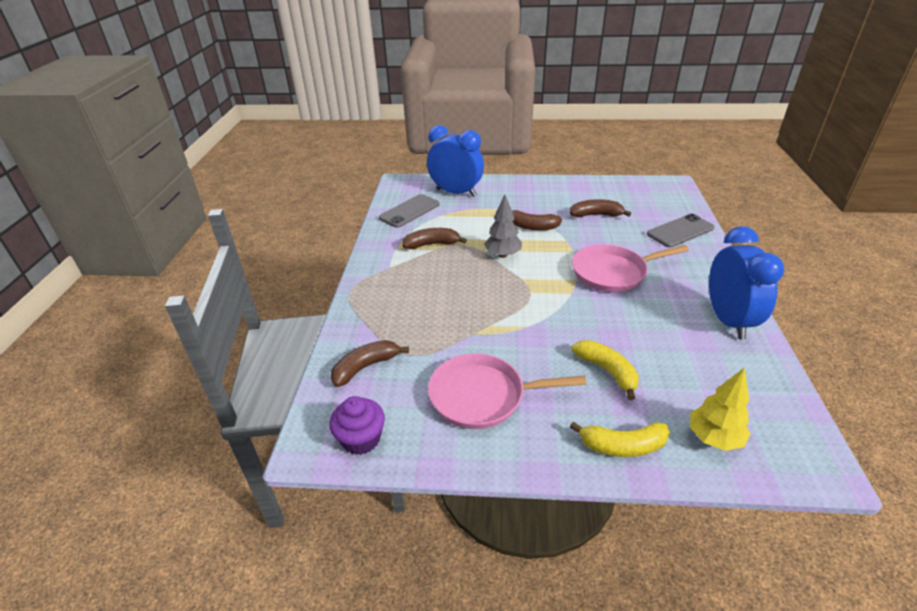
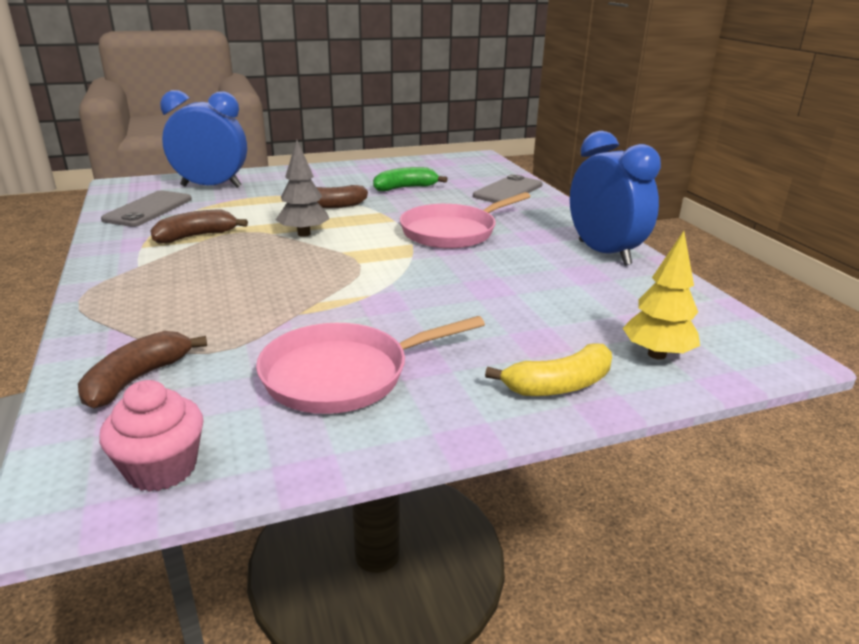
camera: 25 degrees left, 10 degrees down
purple cupcake [329,396,385,455] -> pink cupcake [99,380,203,492]
brown banana [570,199,631,217] -> green banana [373,167,448,191]
yellow banana [572,340,639,400] -> none

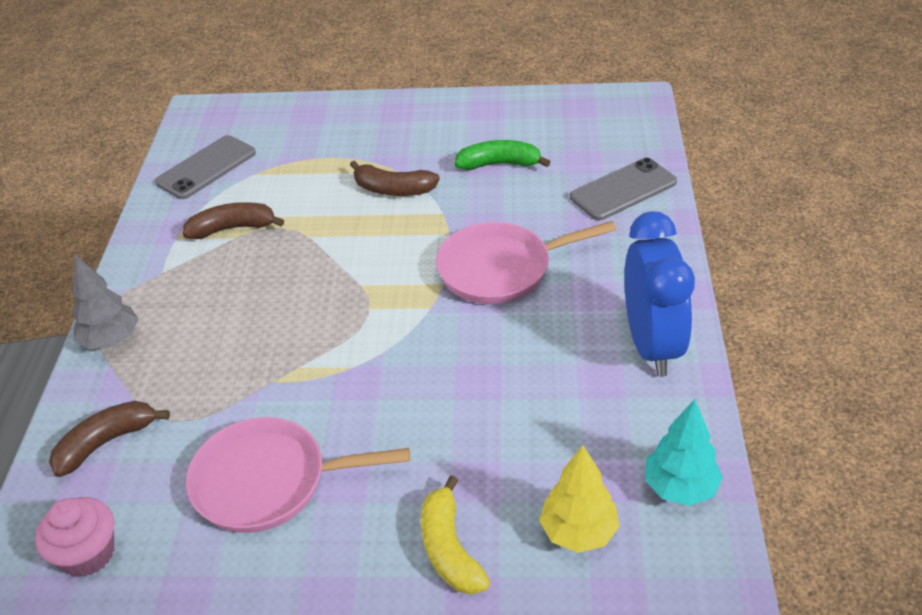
camera: 25 degrees right, 15 degrees up
blue clock [160,90,247,188] -> none
grey tree [276,140,330,237] -> grey tree moved to [72,254,138,349]
yellow banana [485,344,612,396] -> yellow banana turned 75 degrees clockwise [421,475,490,595]
none -> turquoise tree [645,399,723,506]

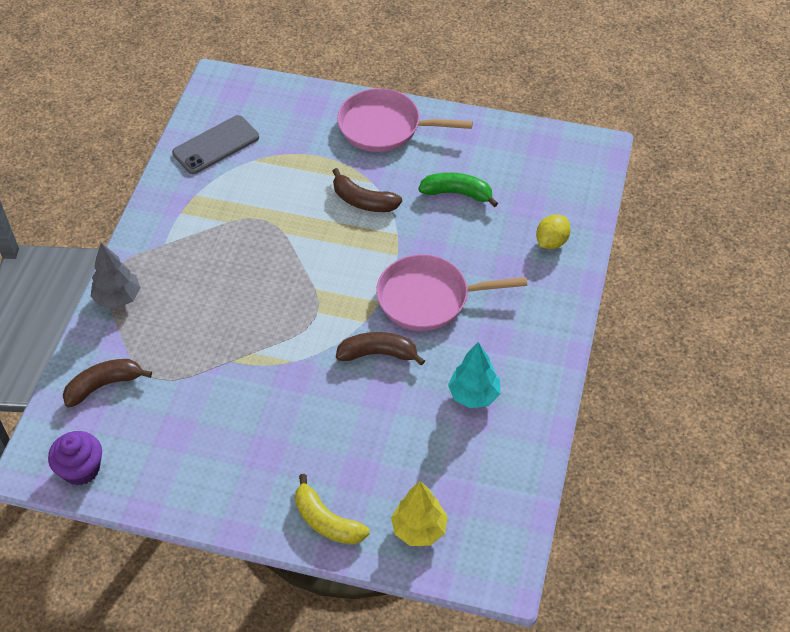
camera: 10 degrees right, 10 degrees up
pink cupcake [35,497,114,577] -> purple cupcake [48,431,102,485]
brown banana [183,202,284,239] -> brown banana moved to [336,332,425,366]
pink pan [186,417,410,533] -> pink pan moved to [337,88,473,152]
yellow banana [421,475,490,595] -> yellow banana turned 45 degrees counterclockwise [295,474,370,544]
grey phone [570,158,677,220] -> yellow lemon [536,214,571,249]
blue clock [624,211,695,377] -> none
turquoise tree [645,399,723,506] -> turquoise tree moved to [448,342,500,408]

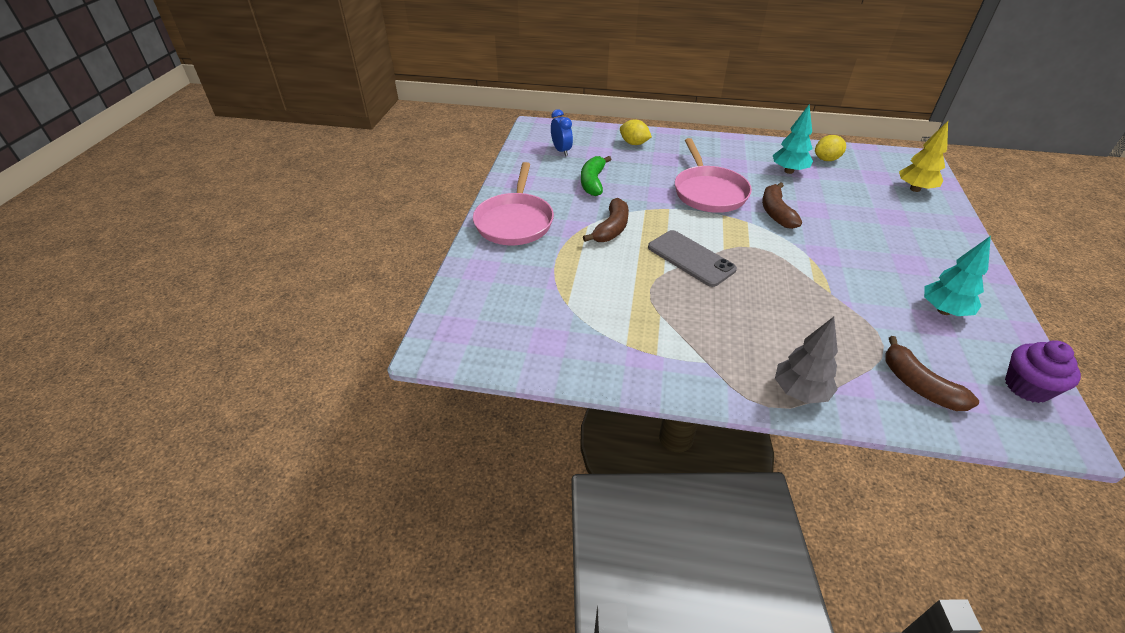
camera: 95 degrees left, 10 degrees down
grey phone [172,115,259,174] -> grey phone moved to [648,230,737,287]
yellow banana [295,474,370,544] -> none
none -> blue clock [551,109,573,156]
none -> yellow lemon [815,135,846,161]
none -> turquoise tree [924,236,991,316]

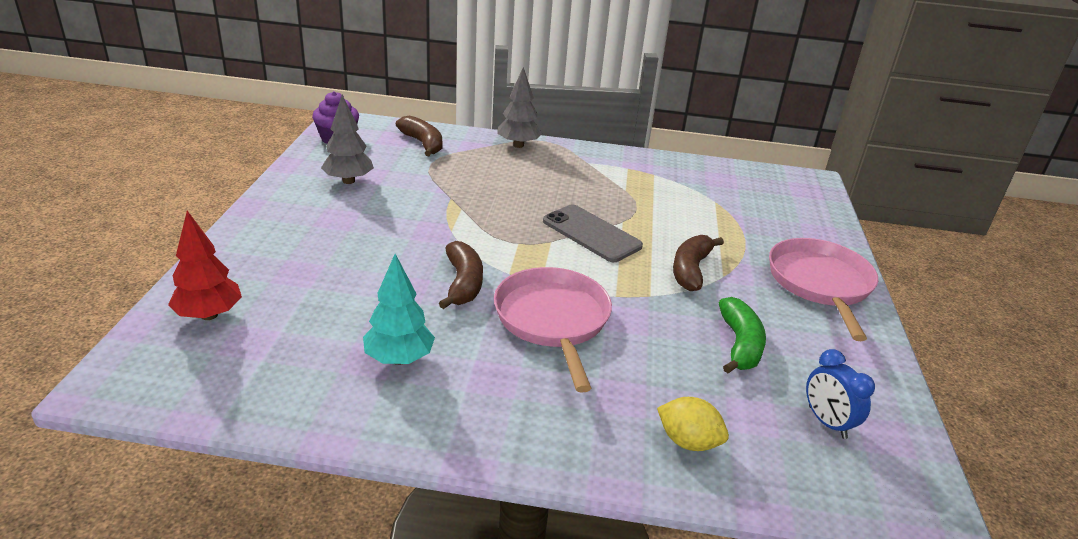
camera: 175 degrees right, 10 degrees down
yellow lemon [815,135,846,161] -> none
yellow tree [899,121,948,192] -> red tree [168,211,242,320]
turquoise tree [924,236,991,316] -> grey tree [321,95,374,184]

